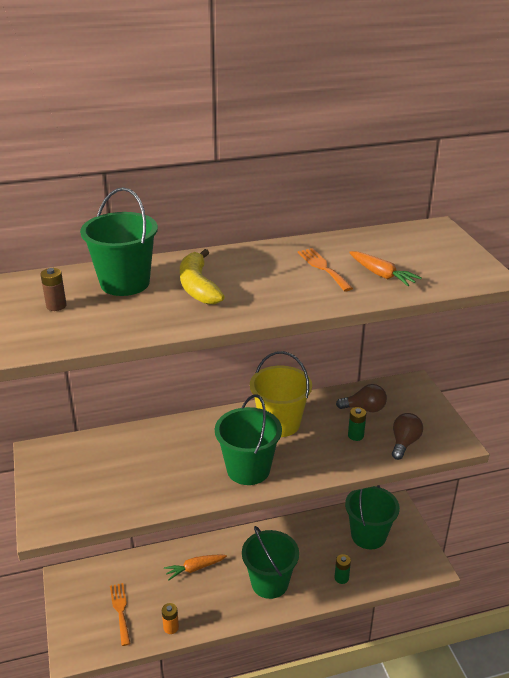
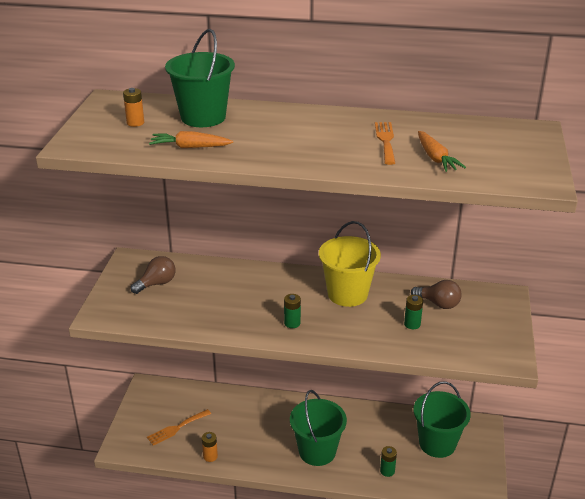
camera: 25 degrees right, 0 degrees up
brown battery [40,268,67,311] -> orange battery [123,88,144,127]
orange fork [110,583,131,646] -> orange fork turned 135 degrees counterclockwise [147,409,211,446]
orange carrot [164,554,227,580] -> orange carrot moved to [149,131,233,148]
yellow banana [180,249,225,305] -> none
green bucket [215,394,282,485] -> green battery [284,294,301,328]
brown light bulb [392,413,423,460] -> brown light bulb moved to [131,256,176,294]

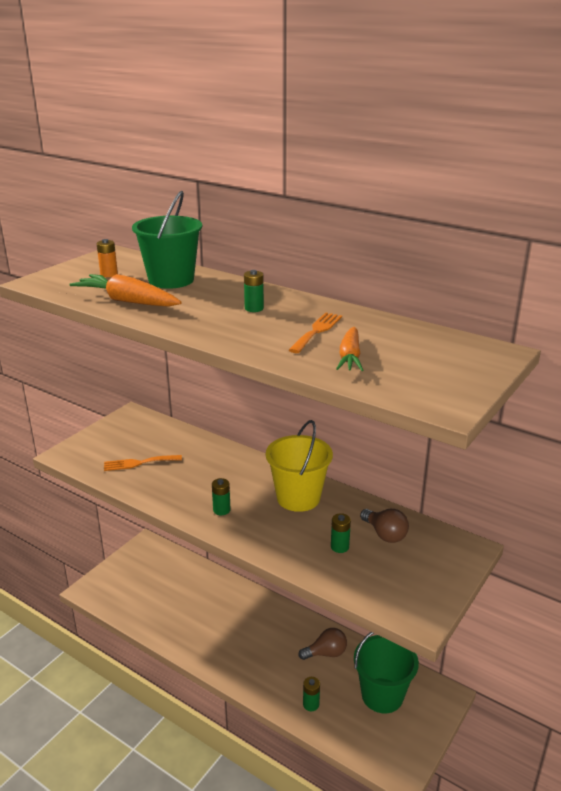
camera: 25 degrees right, 5 degrees down
brown light bulb [131,256,176,294] -> brown light bulb moved to [299,628,347,660]
orange fork [147,409,211,446] -> orange fork moved to [104,455,182,471]
orange carrot [149,131,233,148] -> orange carrot [69,274,182,307], size x1.51
orange battery [202,432,218,462] -> none
green bucket [290,390,347,466] -> none
none -> green battery [244,270,264,312]

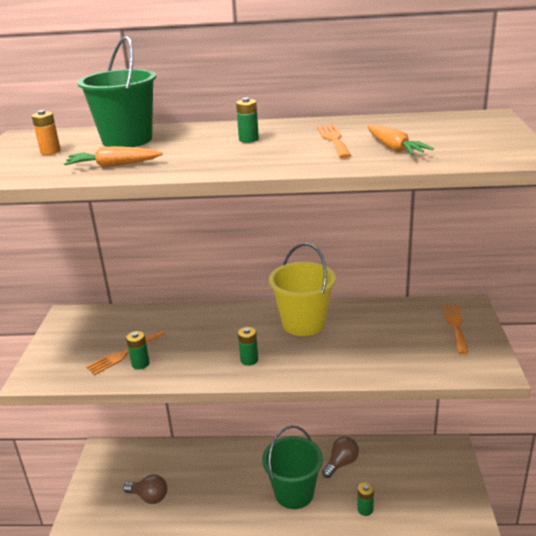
camera: 30 degrees left, 0 degrees up
orange carrot [69,274,182,307] -> orange carrot [64,146,163,167], size x0.66
green battery [331,513,351,553] -> green battery moved to [126,331,150,369]
green bucket [354,632,419,713] -> green bucket moved to [262,425,323,509]
brown light bulb [360,509,409,543] -> brown light bulb moved to [124,474,167,504]
none -> orange fork [443,305,468,354]

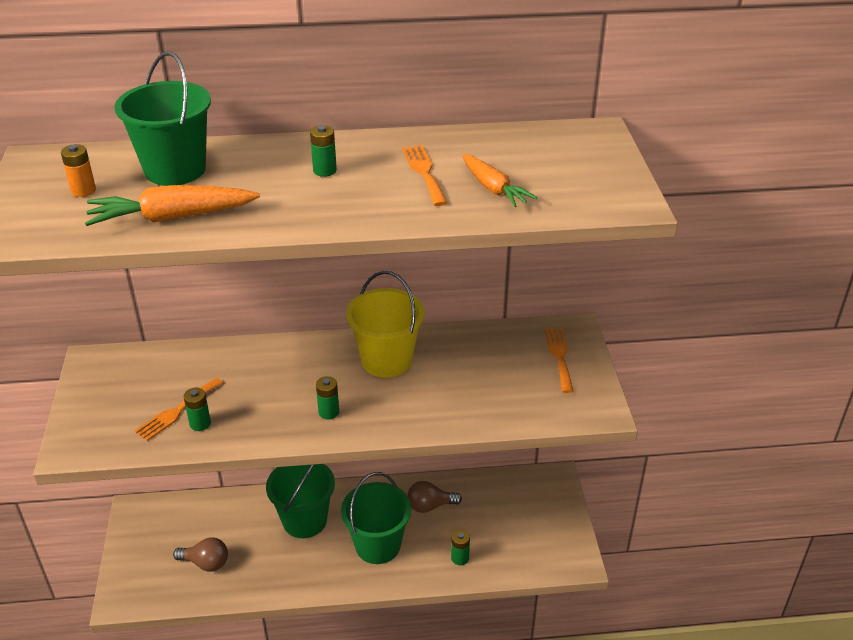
camera: 10 degrees left, 10 degrees up
orange carrot [64,146,163,167] -> orange carrot [85,185,260,226], size x1.51
brown light bulb [322,437,359,478] -> brown light bulb turned 135 degrees counterclockwise [407,481,462,513]
none -> green bucket [266,464,335,538]

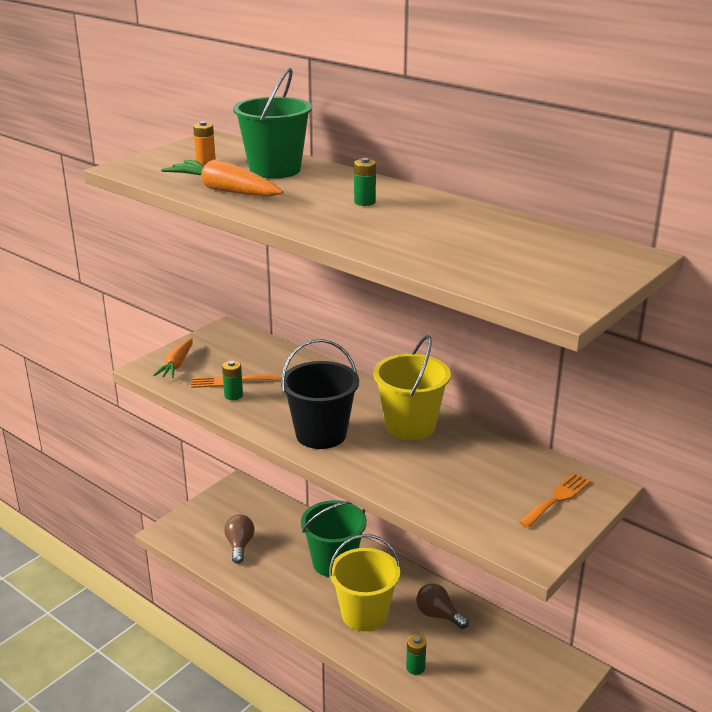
camera: 45 degrees right, 10 degrees down
brown light bulb [173,537,228,572] -> brown light bulb turned 150 degrees counterclockwise [224,514,254,564]
green battery [316,376,339,420] -> black bucket [281,339,359,449]
green bucket [341,472,411,564] -> yellow bucket [329,534,401,631]
orange fork [402,145,447,206] -> none
orange carrot [462,154,537,207] -> orange carrot moved to [153,338,193,378]

